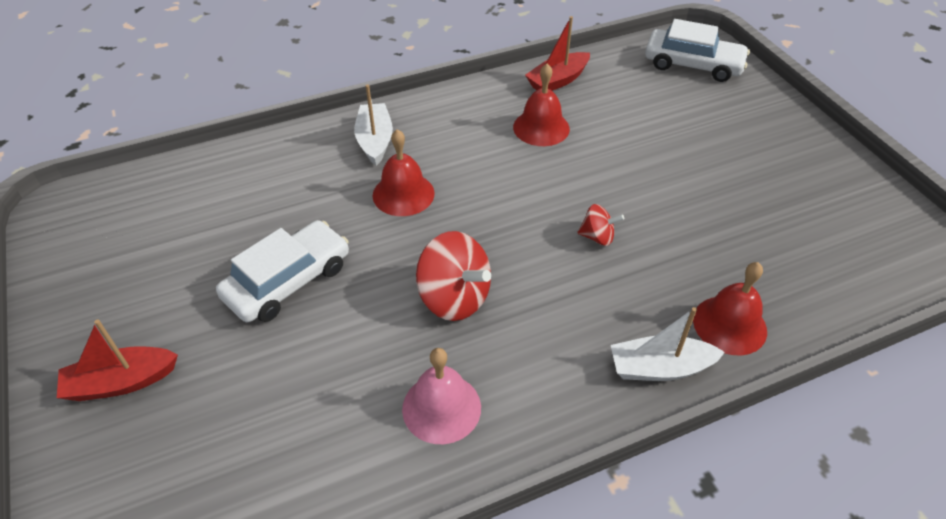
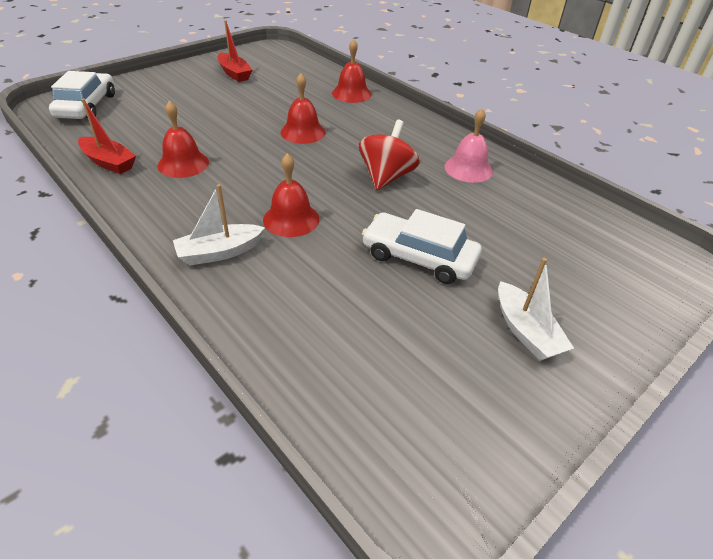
camera: 110 degrees left, 5 degrees down
red boat [57,319,178,401] -> red boat moved to [218,20,252,82]
red spinning top [578,204,624,246] -> red bell [281,73,325,144]
white boat [611,307,725,381] -> white boat moved to [498,258,574,361]

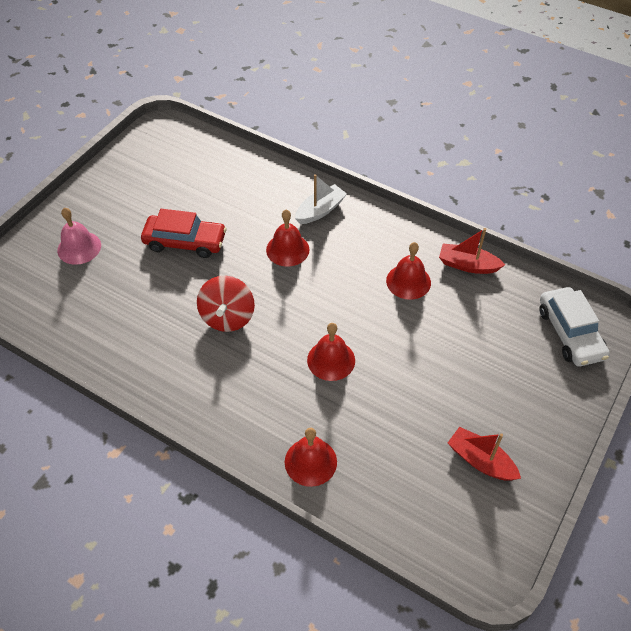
camera: 165 degrees right, 10 degrees up
white car [362,209,482,284] -> red car [141,209,227,258]
pink bell [444,108,493,183] -> pink bell moved to [57,208,101,265]
white boat [498,258,574,361] -> none

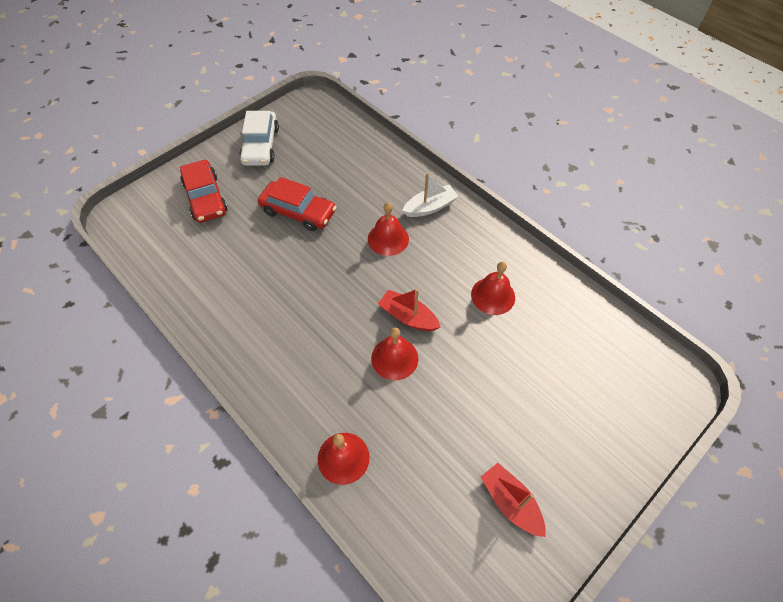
camera: 15 degrees right, 5 degrees up
pink bell [57,208,101,265] -> red car [180,160,228,223]
red spinning top [197,276,255,332] -> none
red boat [439,228,505,274] -> red boat moved to [378,289,441,331]
white car [539,287,610,366] -> white car moved to [239,111,279,166]

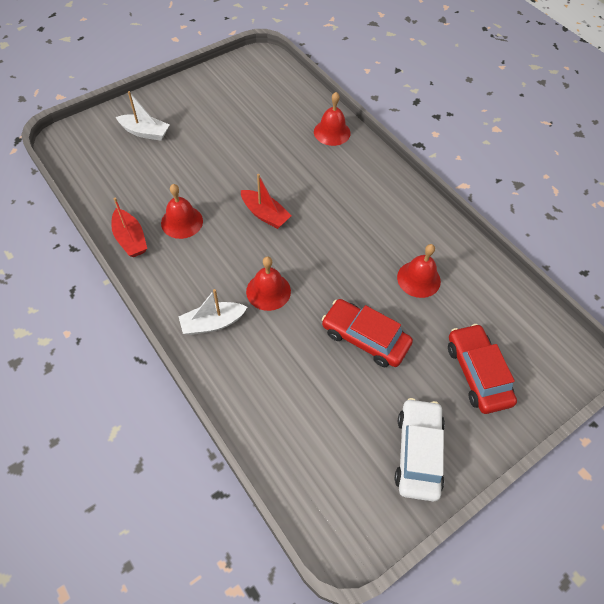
camera: 175 degrees left, 0 degrees up
red bell [371,327,418,380] -> red bell moved to [397,244,441,298]
red boat [481,463,546,537] -> red boat moved to [111,197,147,257]
none -> white boat [116,91,170,141]

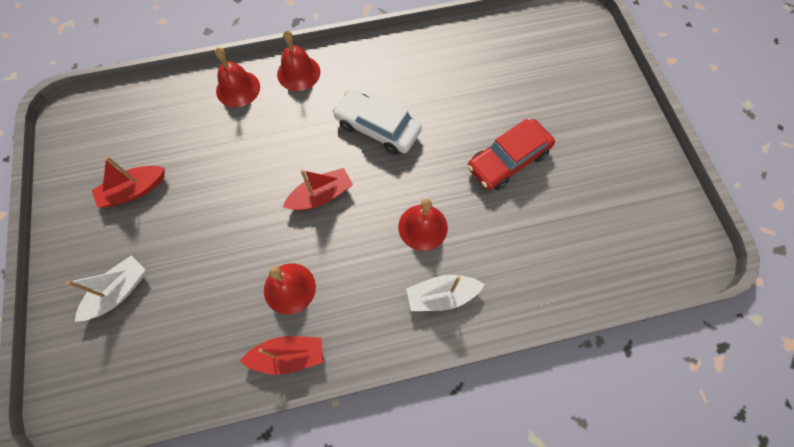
camera: 65 degrees left, 10 degrees up
white boat [178,289,247,335] -> white boat turned 75 degrees clockwise [406,275,485,311]
white car [395,398,445,502] -> white car moved to [333,90,422,154]
red bell [397,244,441,298] -> red bell moved to [277,30,321,91]
red car [448,324,517,414] -> none
none -> red boat [92,156,165,208]

